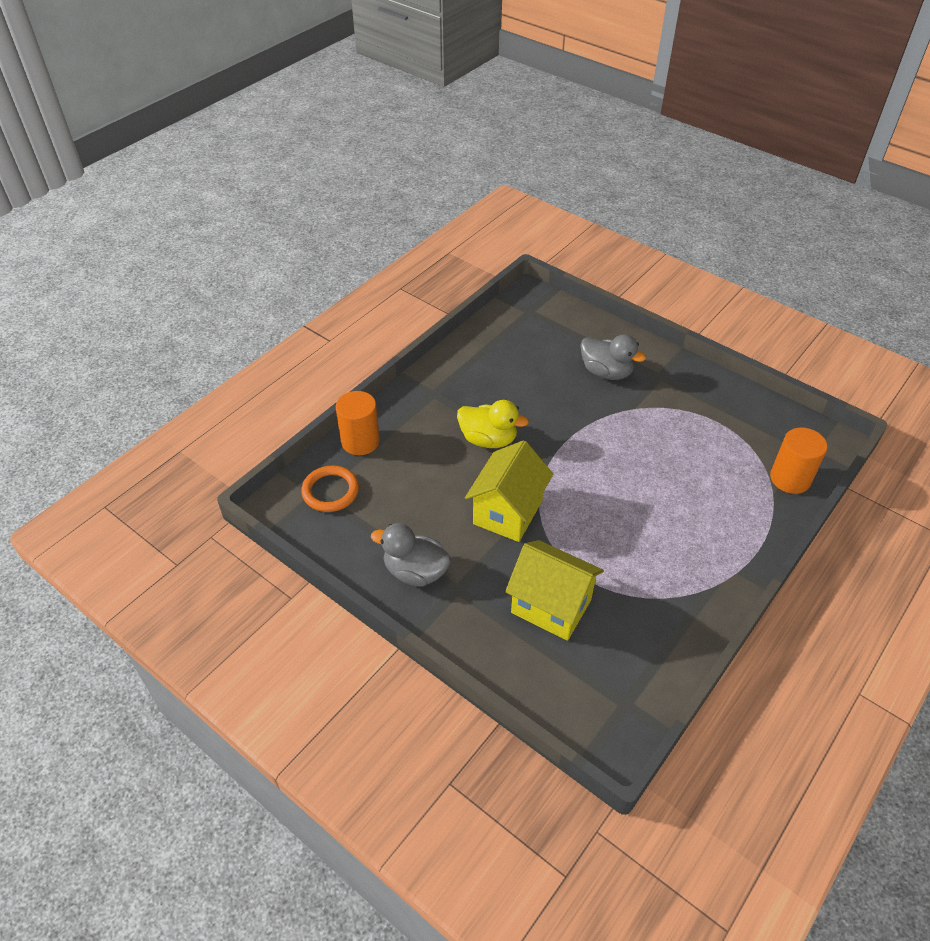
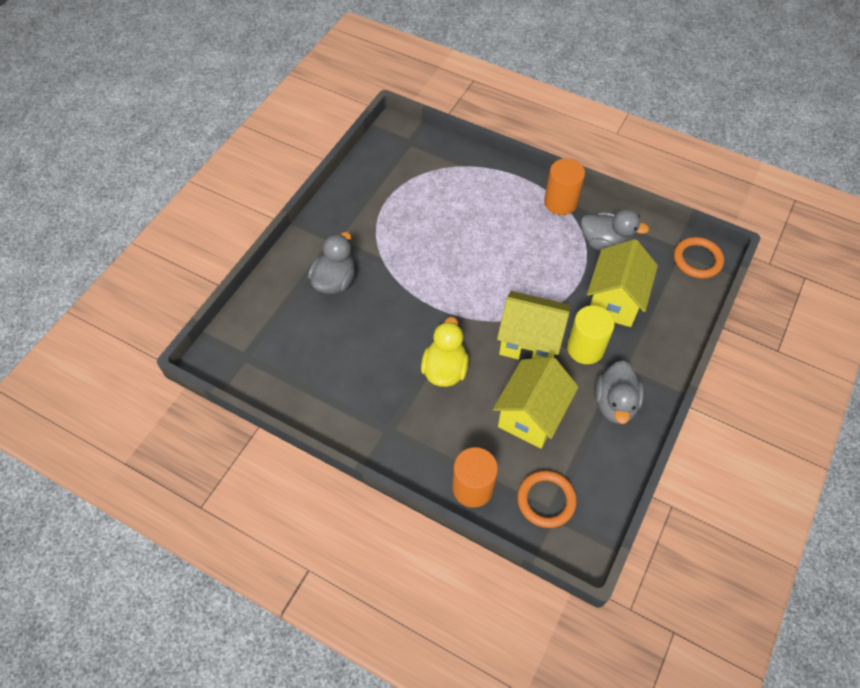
camera: 100 degrees left, 10 degrees up
orange cylinder [770,428,828,494] -> orange cylinder moved to [544,159,585,215]
none -> yellow house [493,357,579,448]
none -> yellow cylinder [567,305,615,364]
none -> grey duck [581,209,649,251]
none -> orange ring [674,237,724,279]

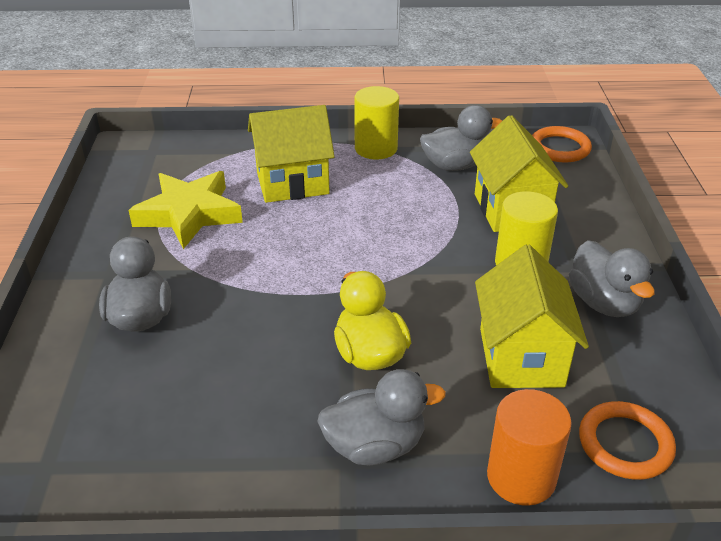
camera: 30 degrees left, 20 degrees down
yellow house [497,291,570,361] -> yellow house moved to [248,105,335,203]
orange cylinder [544,159,585,215] -> yellow cylinder [354,86,399,159]
none -> yellow star [128,171,243,249]
none -> grey duck [317,369,446,465]

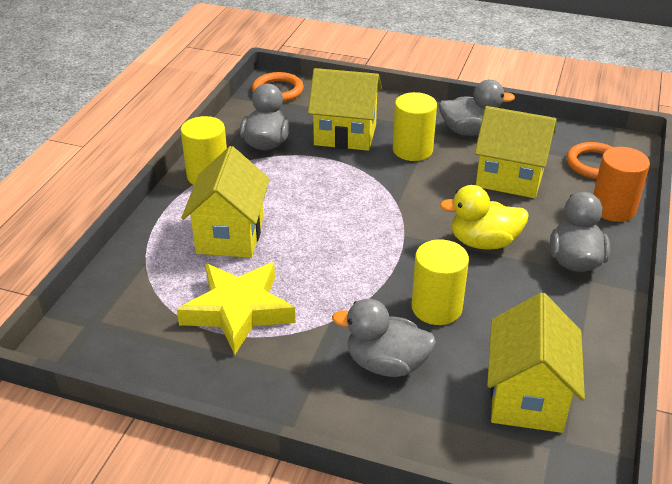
camera: 70 degrees left, 0 degrees up
none -> yellow cylinder [412,239,469,325]
none -> yellow house [487,293,585,433]

